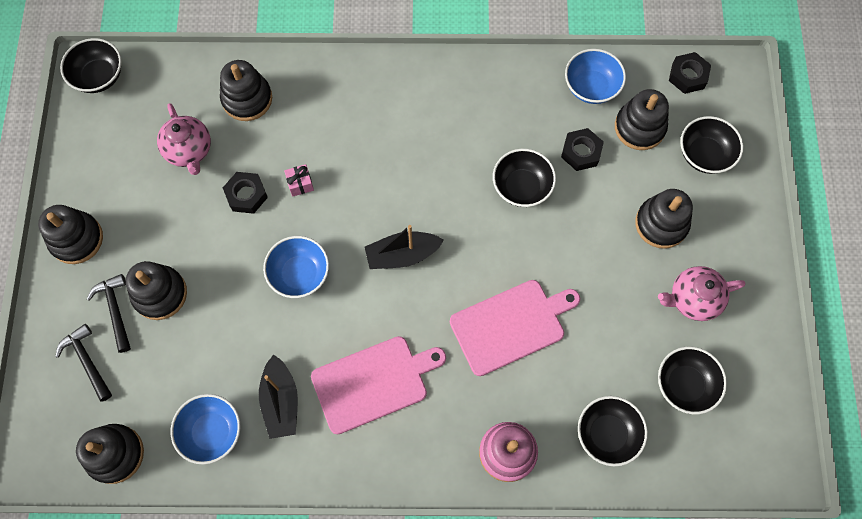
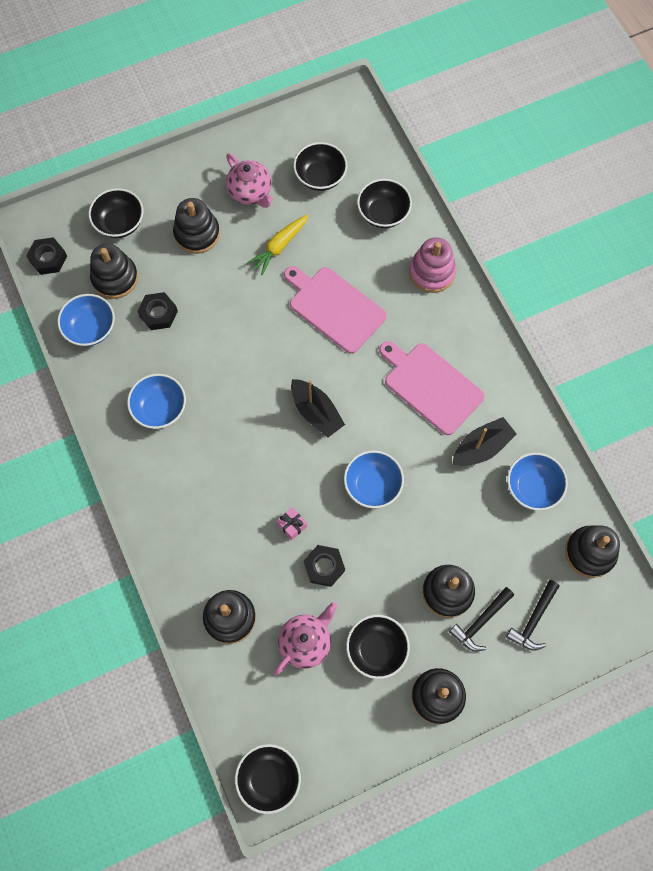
camera: 115 degrees left, 0 degrees up
black bowl [493,149,556,207] -> black bowl moved to [346,615,410,679]
none -> blue bowl [127,374,186,429]
none -> yellow carrot [247,214,309,275]

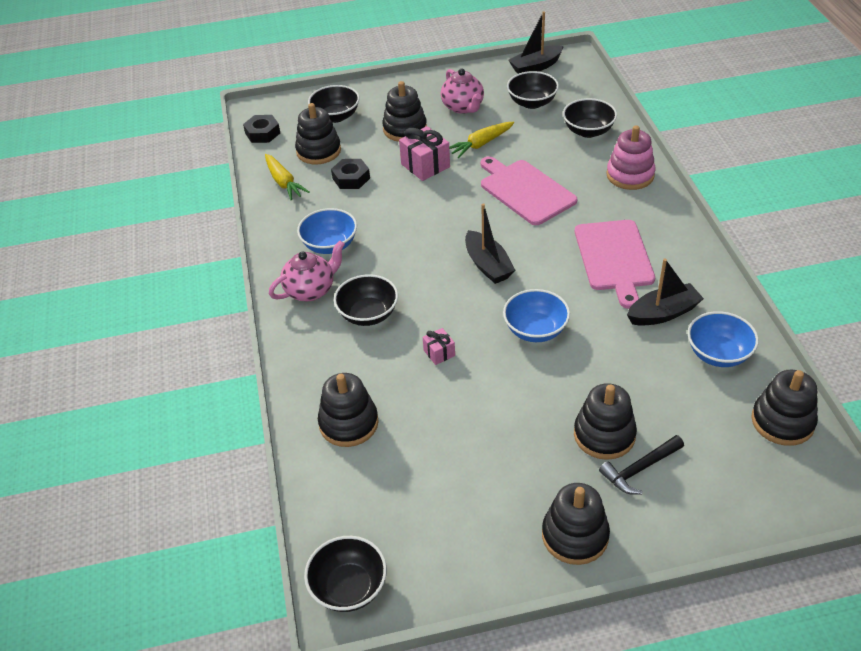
camera: 15 degrees right, 25 degrees down
blue bowl [57,294,115,346] -> yellow carrot [265,154,310,200]
pink teapot [274,602,338,675] -> pink teapot moved to [269,241,345,301]
black nut [304,545,345,587] -> none
black bowl [346,615,410,679] -> black bowl moved to [334,274,398,326]
pink cutting board [379,341,485,435] -> pink cutting board turned 150 degrees counterclockwise [575,220,655,309]
black hammer [506,580,560,651] -> none
none -> pink gift [399,126,450,181]
none -> black boat [508,11,564,74]

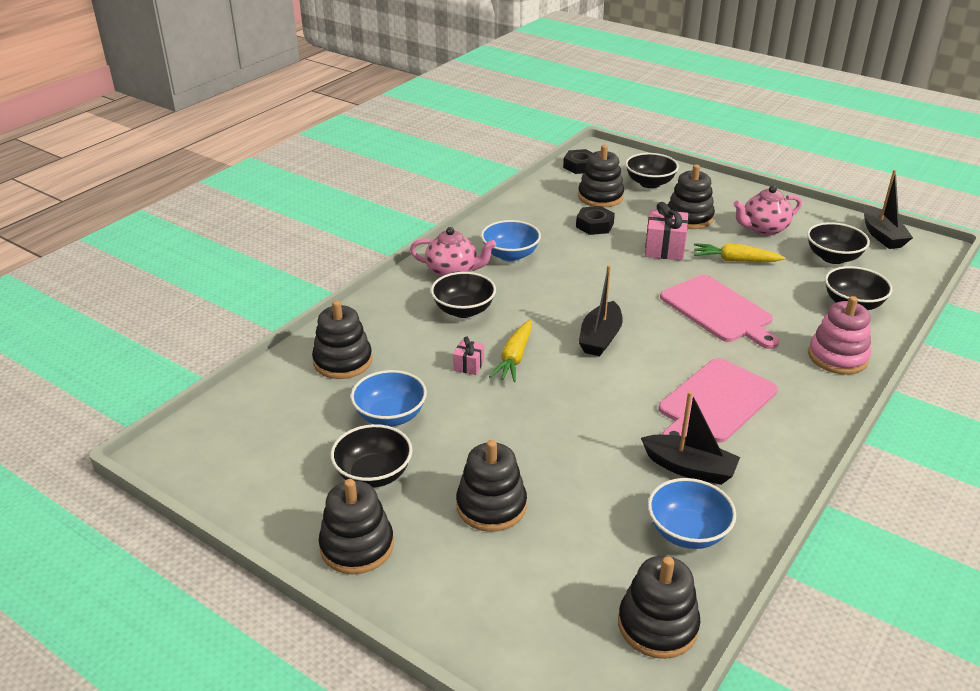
camera: 45 degrees right, 10 degrees down
yellow carrot [265,154,310,200] -> yellow carrot moved to [489,320,532,382]
black bowl [304,536,387,612] -> black bowl moved to [330,424,412,488]
pink teapot [441,69,484,114] -> pink teapot turned 45 degrees clockwise [734,186,802,236]
pink cutting board [480,156,577,225] -> pink cutting board turned 135 degrees clockwise [660,275,779,349]
blue bowl [503,289,570,342] -> blue bowl moved to [351,370,427,427]
black boat [508,11,564,74] -> black boat turned 120 degrees counterclockwise [864,170,913,249]
black hammer [599,435,684,495] -> none

